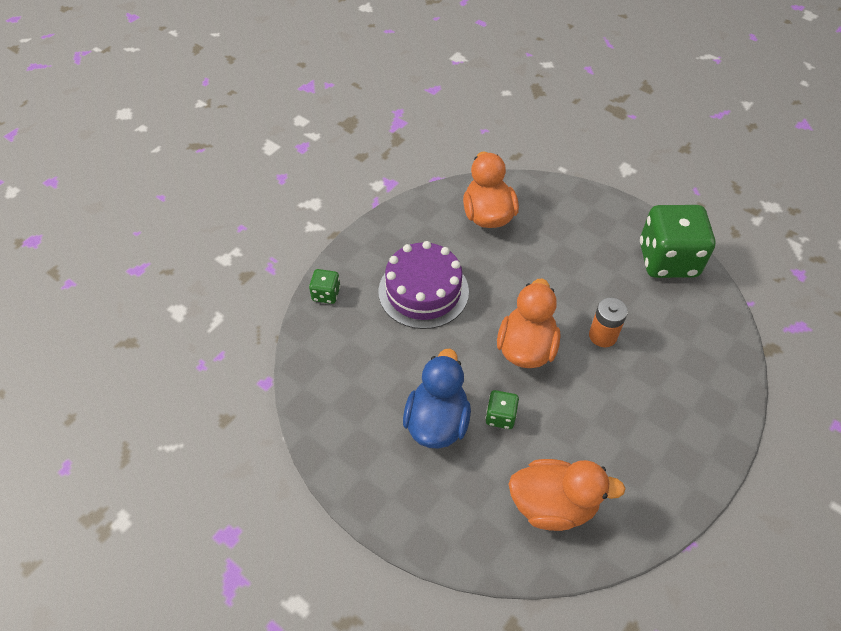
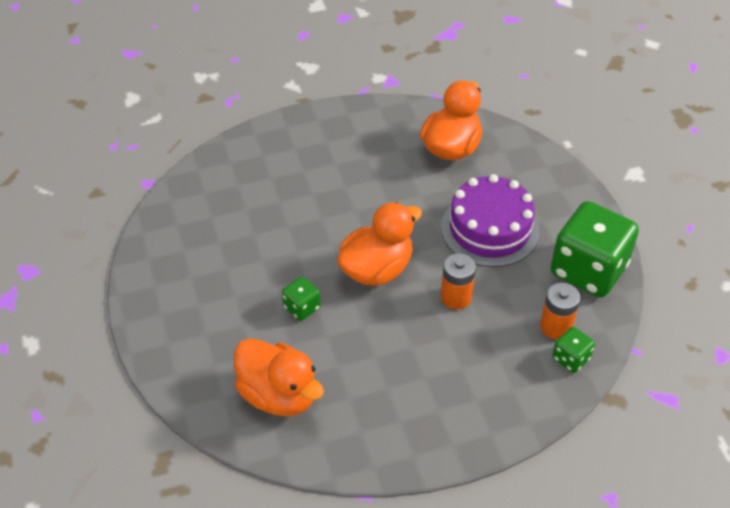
camera: 35 degrees right, 5 degrees down
green dice [309,269,340,304] -> green dice moved to [552,327,595,373]
purple cake [378,241,469,329] -> purple cake moved to [441,174,540,267]
blue duck [403,349,471,449] -> none
none -> orange battery [540,283,580,340]

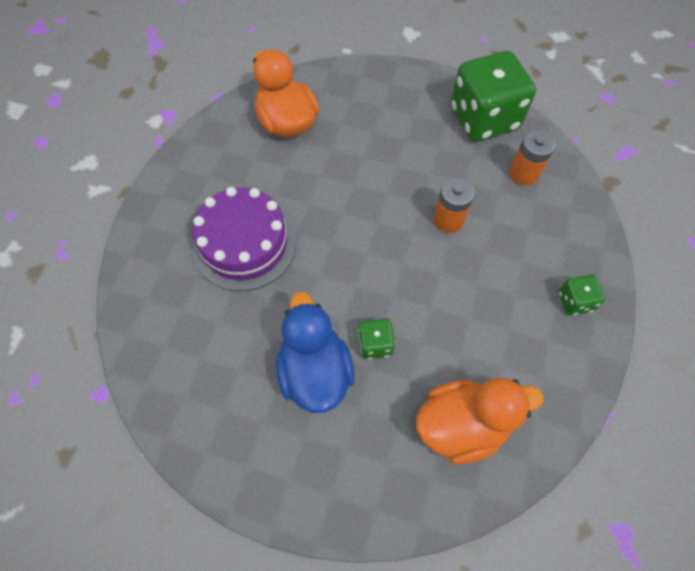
camera: 55 degrees left, 15 degrees up
orange duck [337,202,422,286] -> none
purple cake [441,174,540,267] -> purple cake moved to [192,187,297,291]
green dice [552,327,595,373] -> green dice moved to [559,275,605,315]
none -> blue duck [276,292,355,413]

